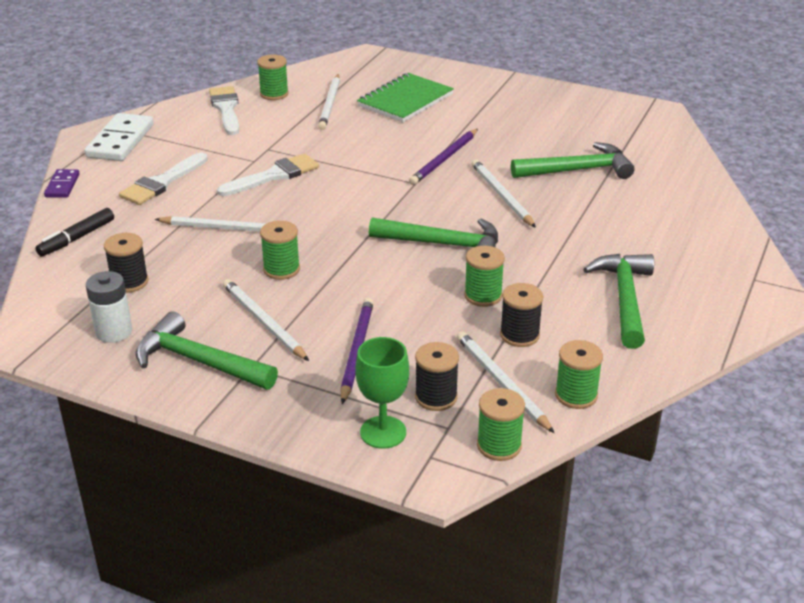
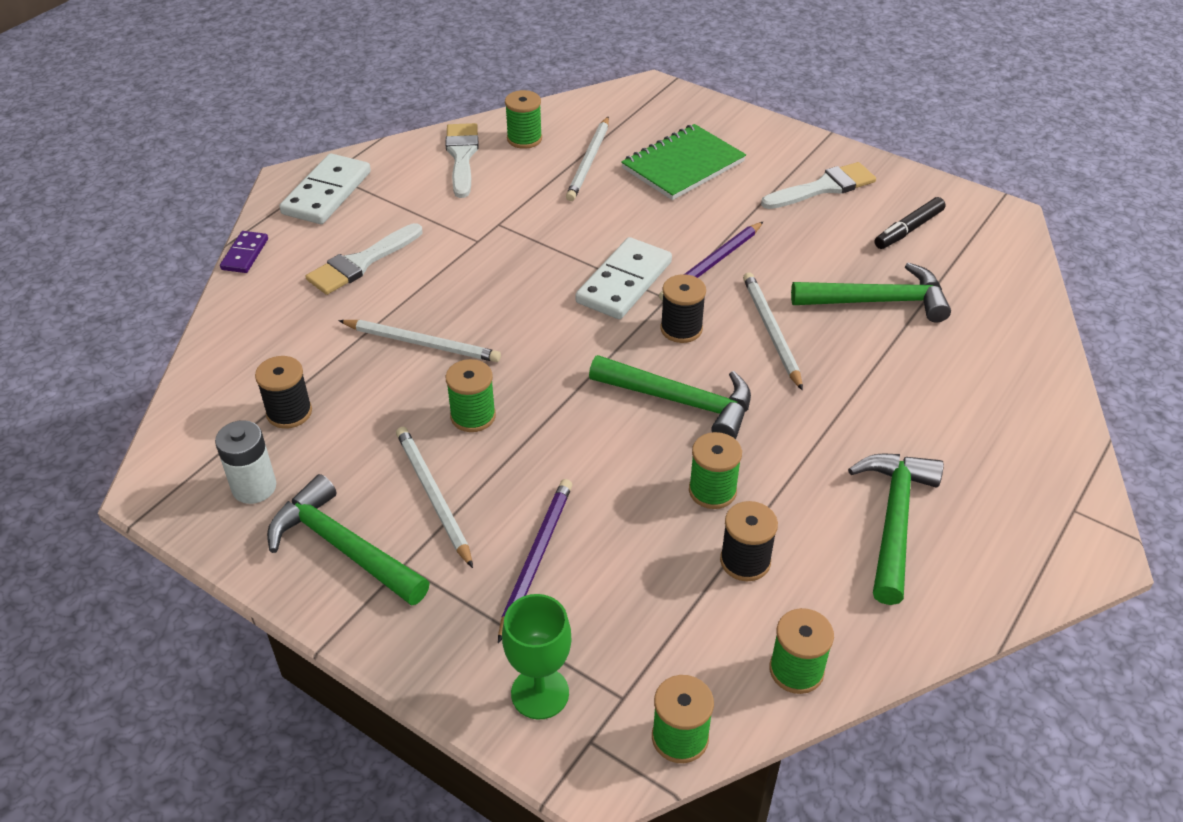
camera: 10 degrees right, 10 degrees up
black marker [35,208,114,257] -> black marker moved to [874,197,945,249]
white brush [217,153,319,196] -> white brush moved to [761,162,876,209]
black spool [415,342,459,411] -> black spool moved to [660,274,706,343]
white pencil [457,331,554,433] -> none
none -> white domino [575,237,672,319]

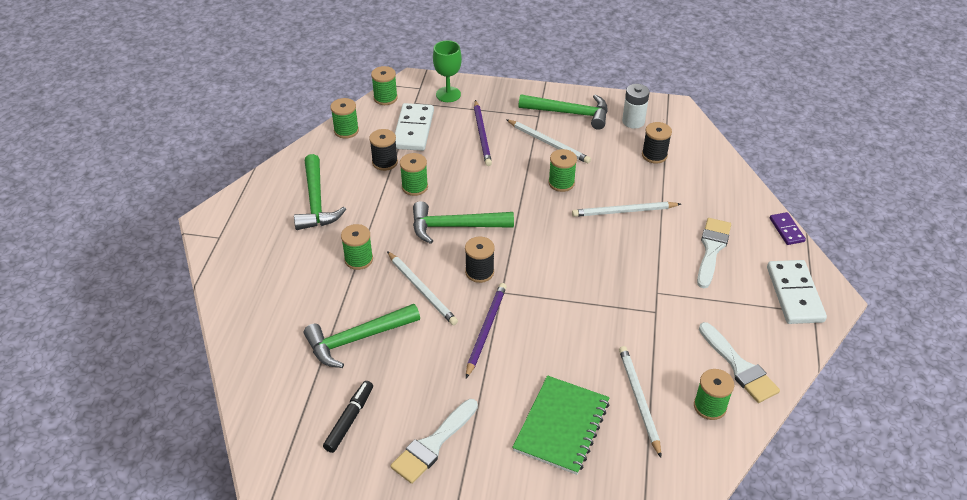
camera: 155 degrees right, 0 degrees up
white domino [575,237,672,319] -> white domino moved to [395,103,434,151]
none -> green spool [341,224,373,270]

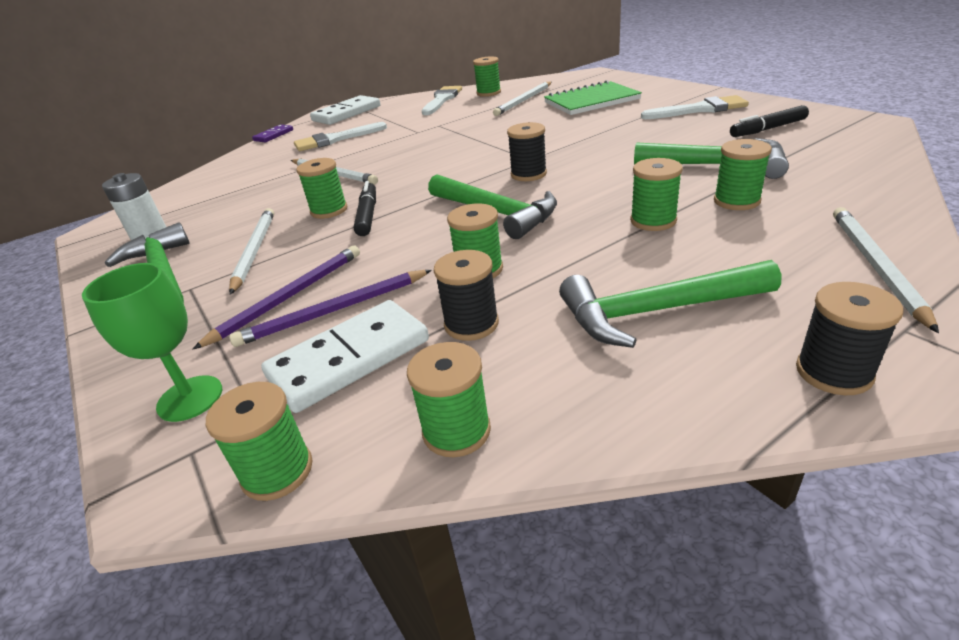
camera: 130 degrees left, 10 degrees down
green hammer [294,154,346,230] -> green hammer turned 135 degrees counterclockwise [559,260,781,348]
white pencil [387,251,458,325] -> white pencil moved to [833,207,939,333]
purple pencil [466,283,507,378] -> purple pencil moved to [229,270,432,347]
black spool [642,122,672,163] -> black spool moved to [796,282,904,395]
none -> black marker [354,181,376,236]
none -> green spool [714,139,772,210]

